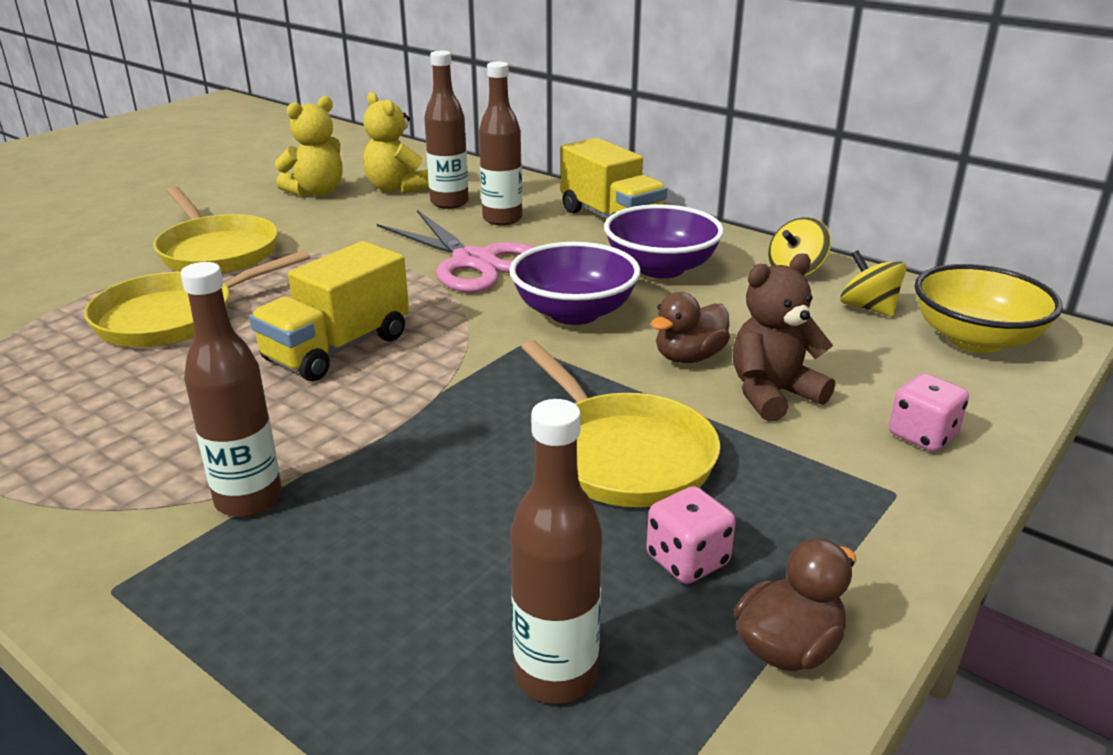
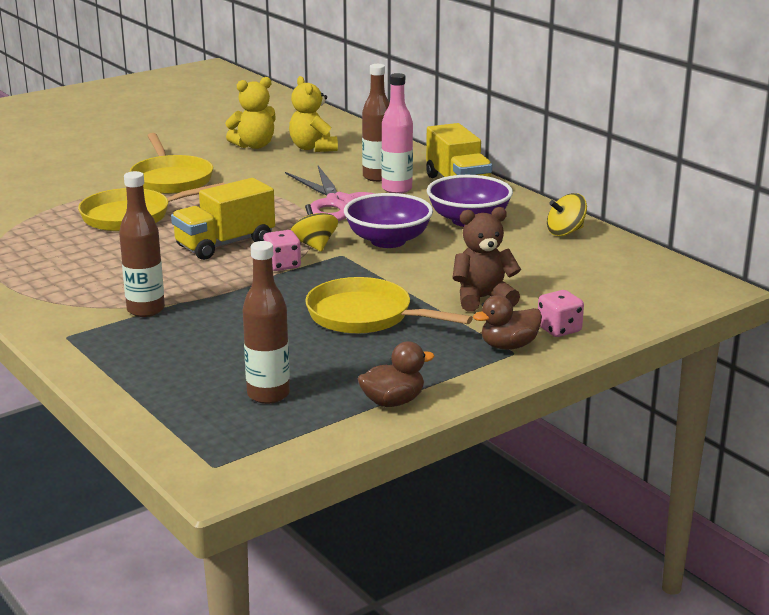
camera: 15 degrees right, 5 degrees down
brown bottle [424,51,469,209] -> none
yellow pan [521,340,720,507] -> yellow pan turned 135 degrees clockwise [305,277,473,334]
pink dice [646,486,736,584] -> pink dice moved to [263,230,301,271]
brown duck [651,292,730,363] -> brown duck moved to [473,295,542,350]
yellow spinning top [840,250,907,317] -> yellow spinning top moved to [291,204,338,252]
yellow bowl [914,264,1063,353] -> none
none -> pink bottle [381,73,413,194]

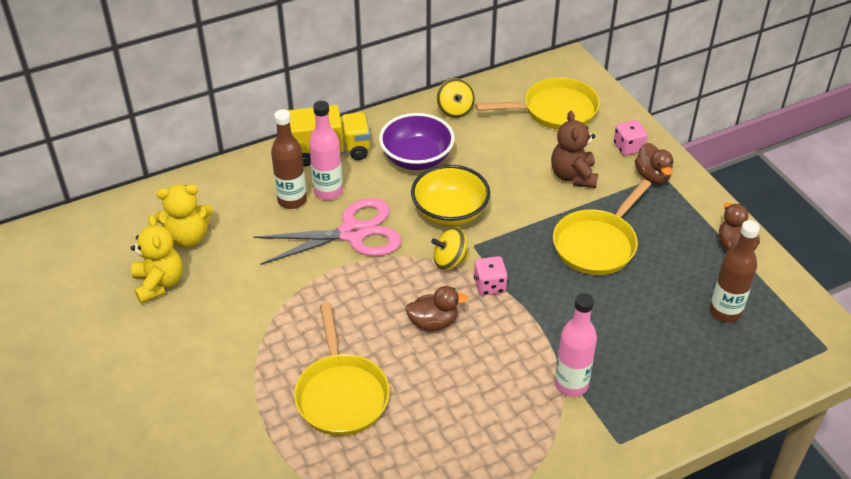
camera: 80 degrees left, 20 degrees up
brown bottle [119,171,165,317] -> pink bottle [555,293,597,397]
yellow pan [130,133,213,194] -> yellow pan moved to [476,77,600,130]
yellow truck [171,178,275,260] -> brown duck [405,286,468,331]
purple bowl [344,193,433,248] -> yellow bowl [411,165,490,227]

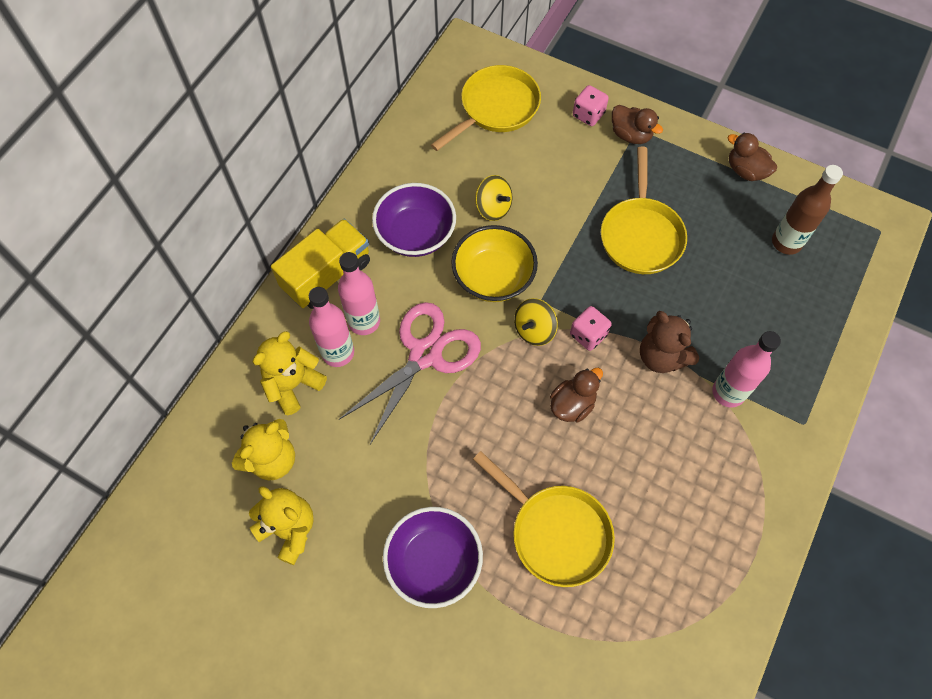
camera: 35 degrees left, 20 degrees up
brown bottle [271,109,307,209] -> pink bottle [309,287,354,367]
yellow spinning top [436,78,475,118] -> yellow spinning top moved to [475,175,512,221]
brown teddy bear [551,111,598,188] -> brown teddy bear moved to [640,311,699,373]
none -> yellow teddy bear [253,331,327,415]
none -> purple bowl [383,507,483,608]

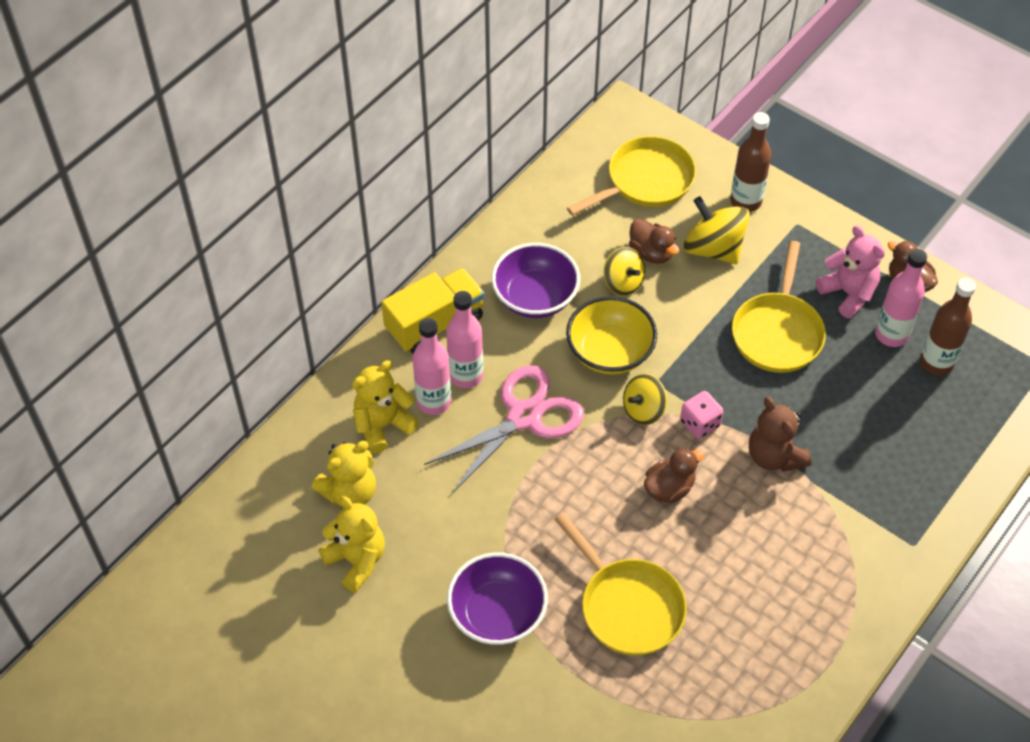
camera: 10 degrees right, 10 degrees down
pink dice [573,85,609,126] -> brown bottle [730,112,771,212]
brown duck [612,105,663,144] -> brown duck moved to [629,219,679,264]
pink bottle [712,331,781,407] -> pink bottle moved to [875,249,927,347]
none -> yellow spinning top [684,196,750,264]
none -> pink teddy bear [816,226,885,318]

